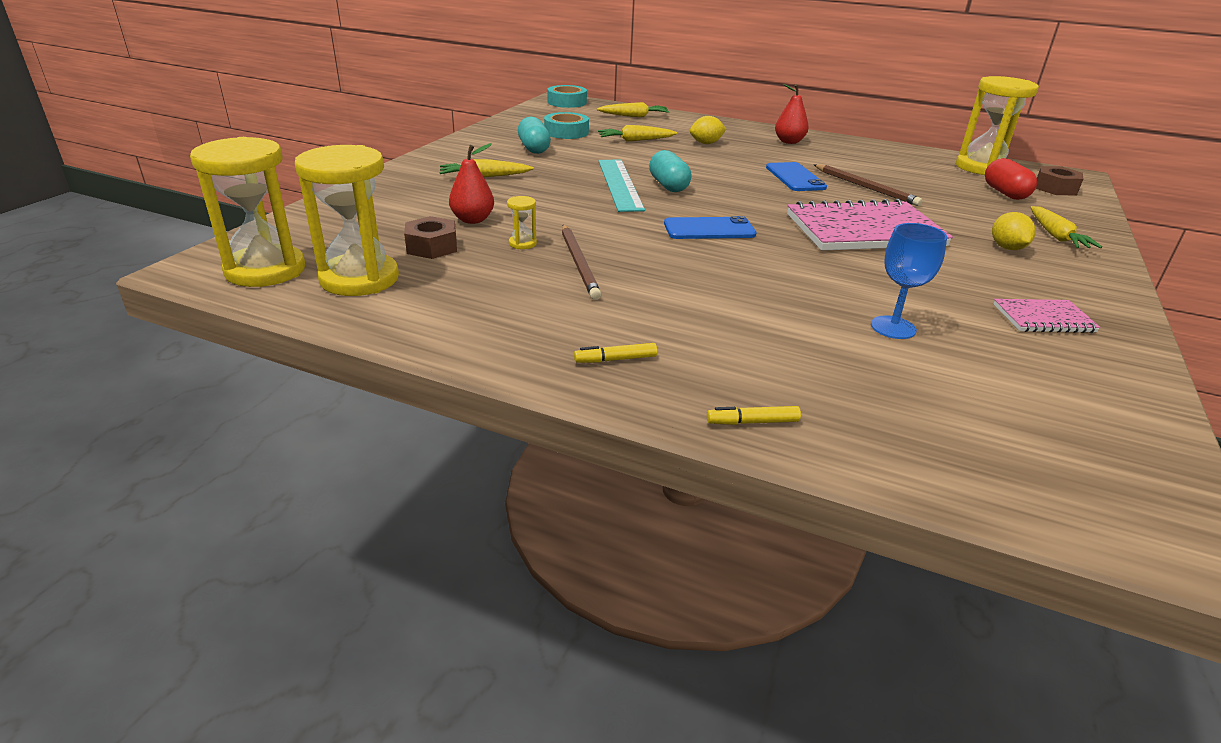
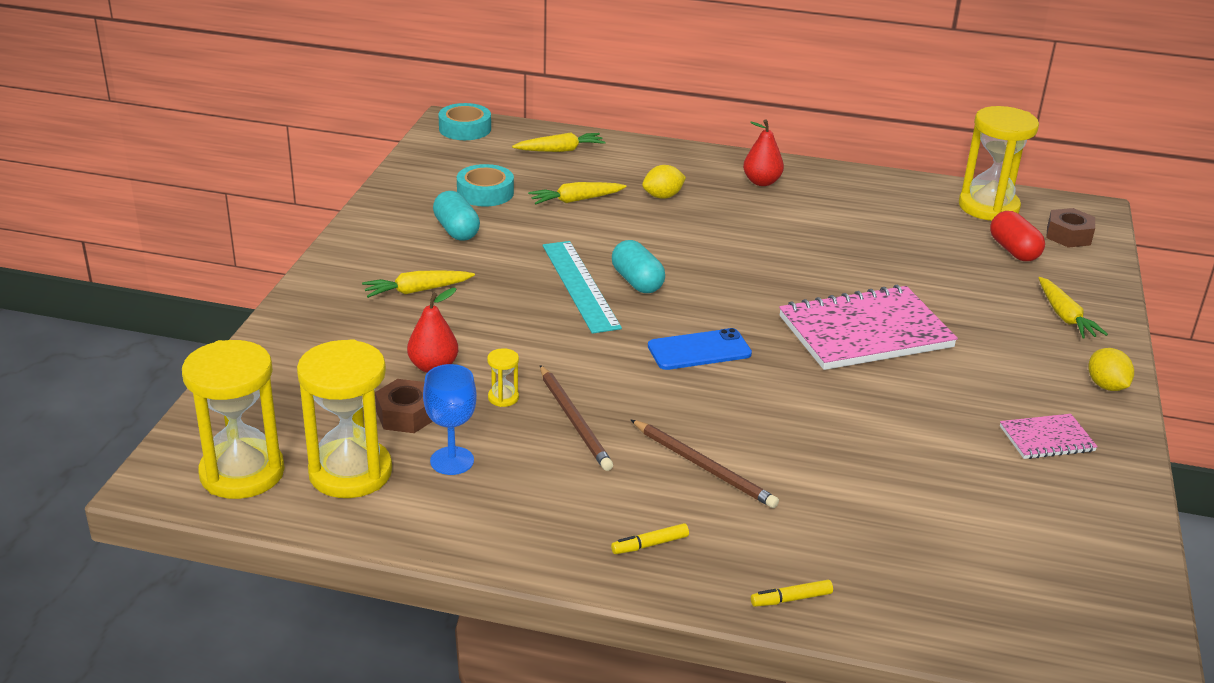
camera: 10 degrees left, 0 degrees up
blue phone [766,162,827,191] -> none
brown pencil [814,164,922,206] -> brown pencil moved to [631,420,779,508]
blue goblet [871,223,947,339] -> blue goblet moved to [423,364,477,475]
yellow lemon [992,212,1036,250] -> yellow lemon moved to [1088,348,1134,391]

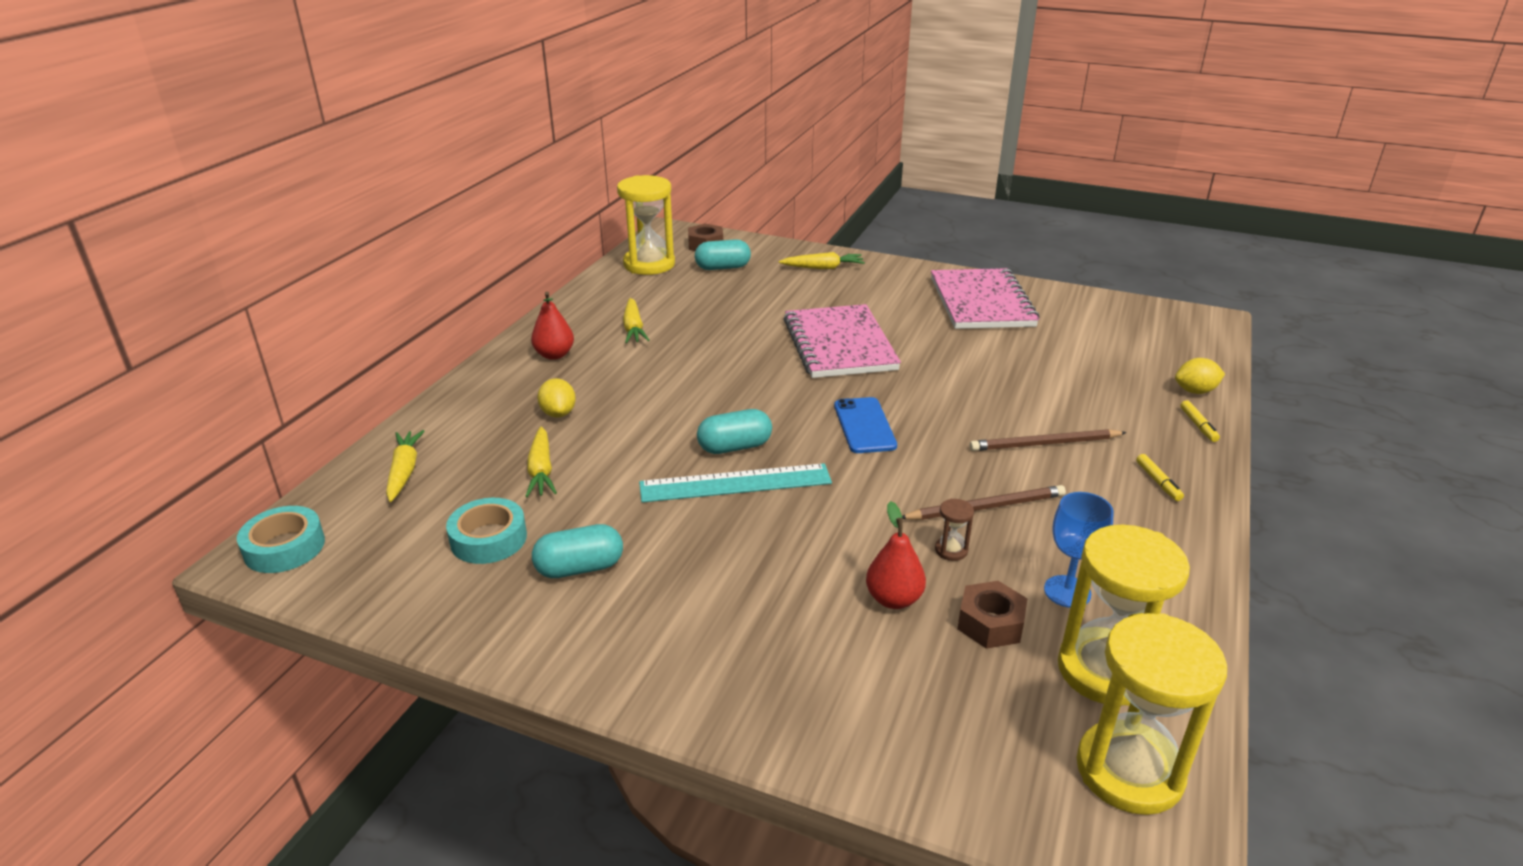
camera: 80 degrees left, 0 degrees up
yellow carrot [362,271,475,298] -> yellow carrot moved to [623,298,650,343]
yellow hourglass [487,348,519,407] -> brown hourglass [935,499,974,561]
brown pencil [631,420,779,508] -> brown pencil turned 150 degrees counterclockwise [970,429,1127,451]
red capsule [990,211,1045,261] -> turquoise capsule [695,239,751,270]
pink notebook [1000,414,1098,459] -> pink notebook [931,268,1039,329], size x2.06
yellow lemon [1088,348,1134,391] -> yellow lemon moved to [1175,358,1225,394]

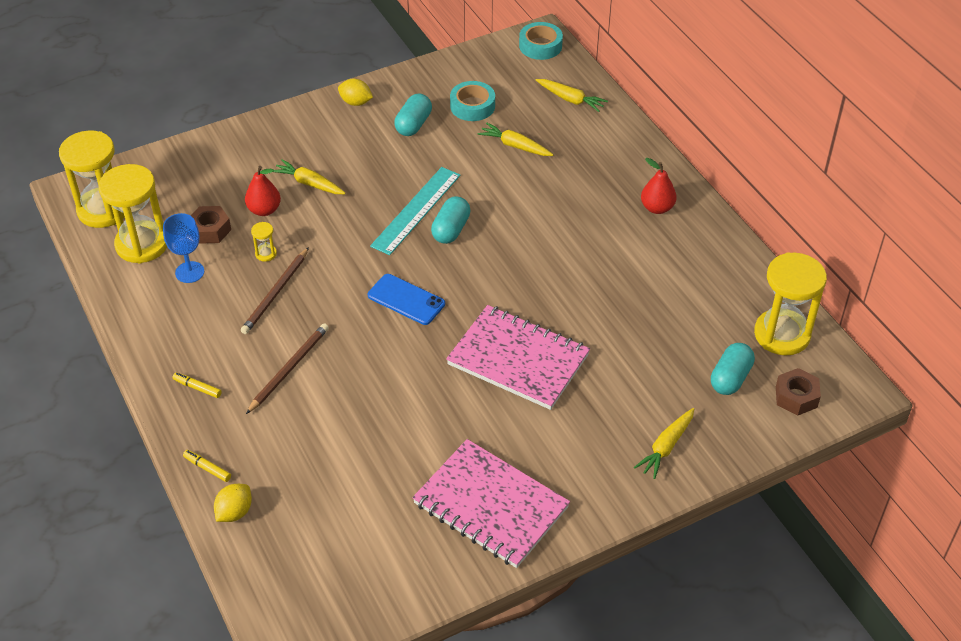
camera: 130 degrees right, 15 degrees up
yellow lemon [537,378,576,417] -> yellow lemon moved to [338,79,373,106]
yellow carrot [623,298,650,343] -> yellow carrot moved to [273,159,346,194]
brown hourglass [935,499,974,561] -> yellow hourglass [251,222,277,262]

